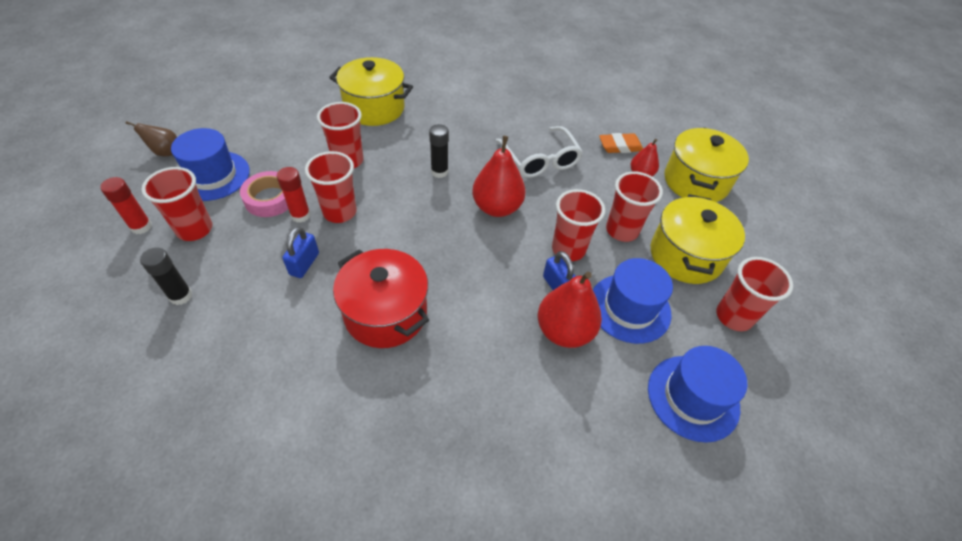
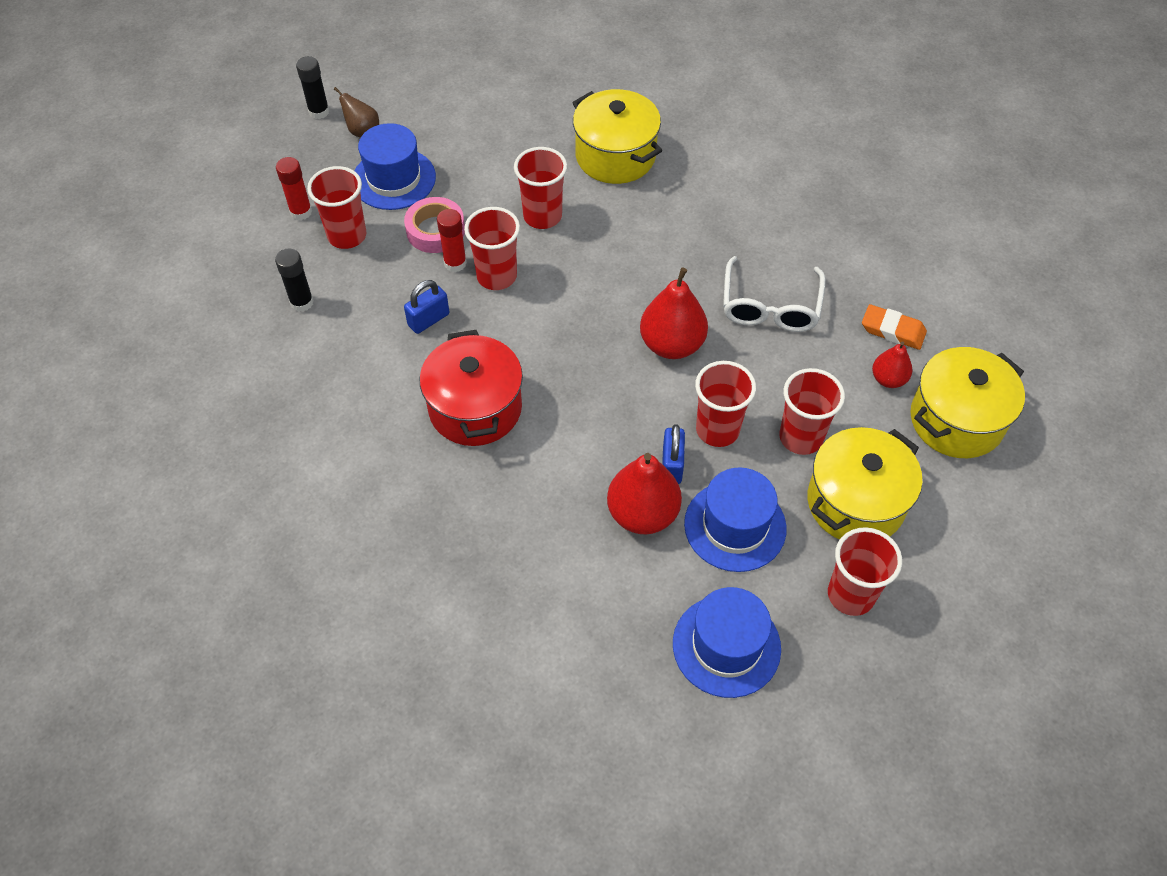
camera: 35 degrees right, 5 degrees up
black glue stick [429,124,449,178] -> black glue stick moved to [296,56,330,119]

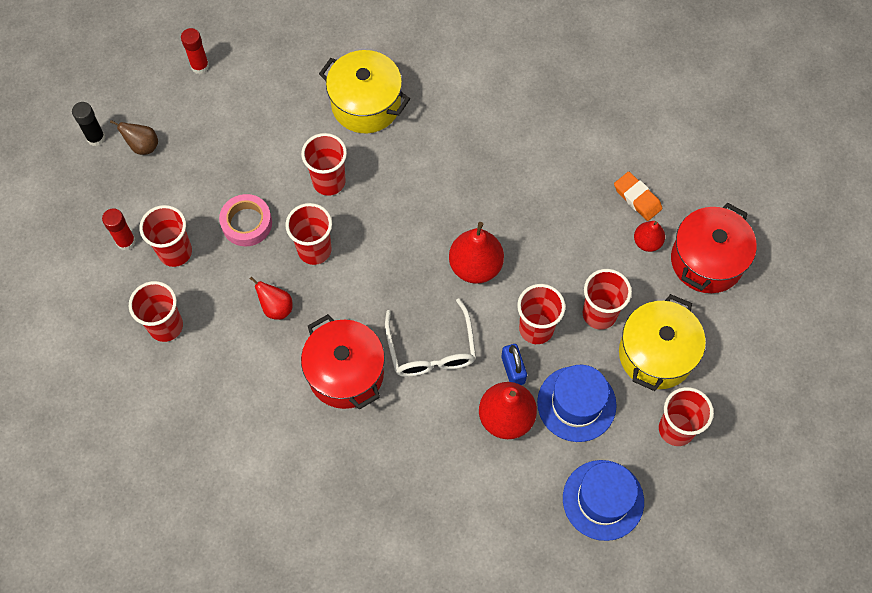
camera: 20 degrees left, 10 degrees up
black glue stick [275,248,314,312] -> red cup [129,281,183,342]
blue hat [354,123,436,210] -> none
blue padlock [404,280,449,334] -> red pear [250,277,293,320]
red glue stick [437,209,467,272] -> red glue stick moved to [181,28,209,74]
white glasses [723,256,826,332] -> white glasses moved to [385,298,476,377]
orange eraser [862,304,927,350] -> orange eraser turned 45 degrees clockwise [614,172,663,221]
yellow pot [910,347,1025,458] -> red pot [671,203,757,293]

